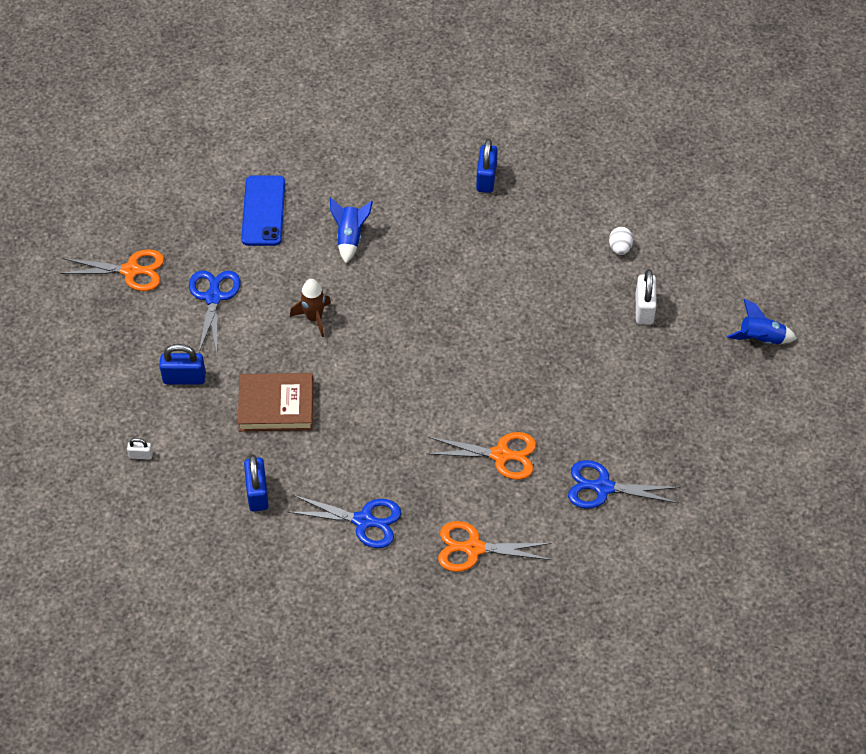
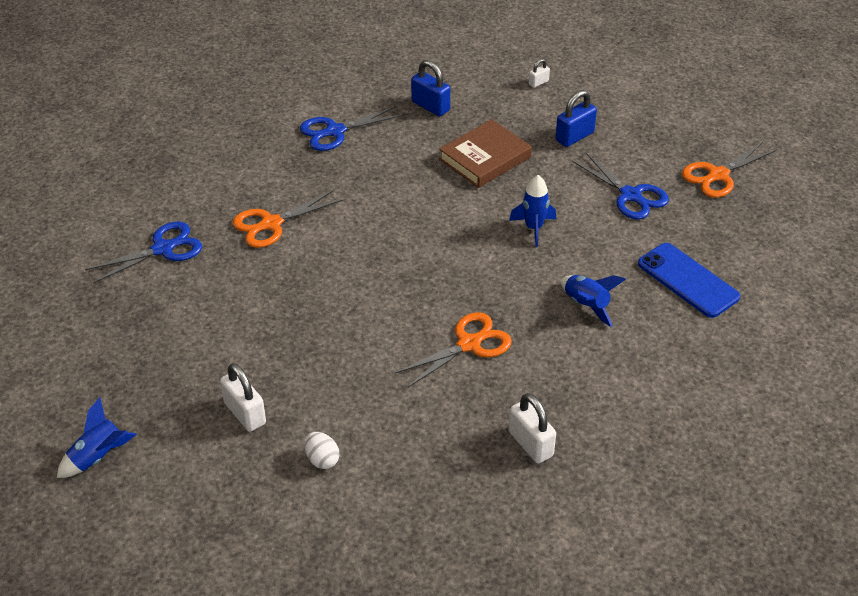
camera: 140 degrees right, 10 degrees down
brown rocket [290,279,331,337] -> blue rocket [509,175,556,247]
orange scissors [438,521,552,572] -> orange scissors moved to [395,312,512,387]
blue padlock [476,139,498,193] -> white padlock [509,393,556,463]

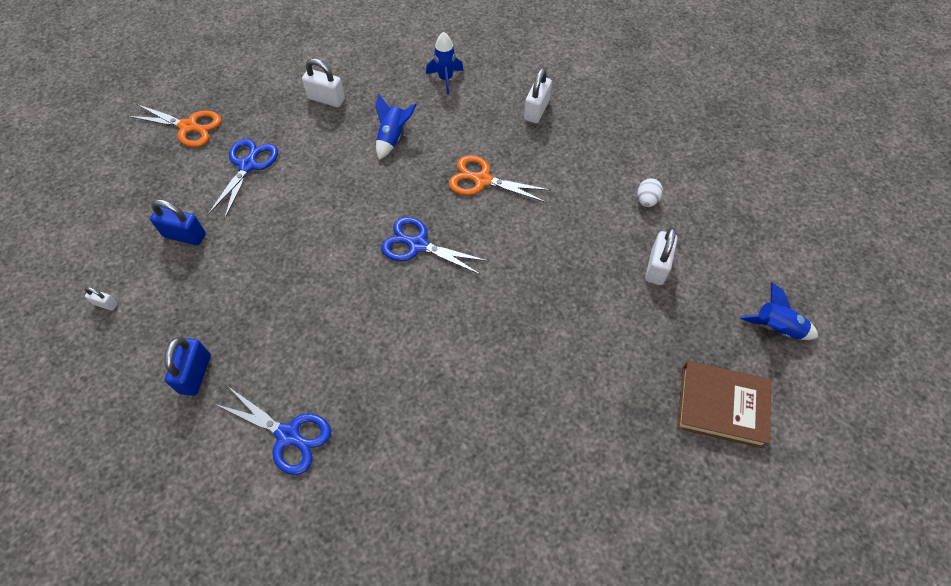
camera: 125 degrees left, 15 degrees up
blue scissors [85,221,202,283] -> blue scissors moved to [381,217,488,275]
orange scissors [233,191,343,248] -> none
brown book [439,119,532,188] -> brown book moved to [677,361,771,448]
blue rocket [509,175,556,247] -> blue rocket moved to [426,32,464,95]
blue phone [638,243,740,318] -> white padlock [302,58,345,107]

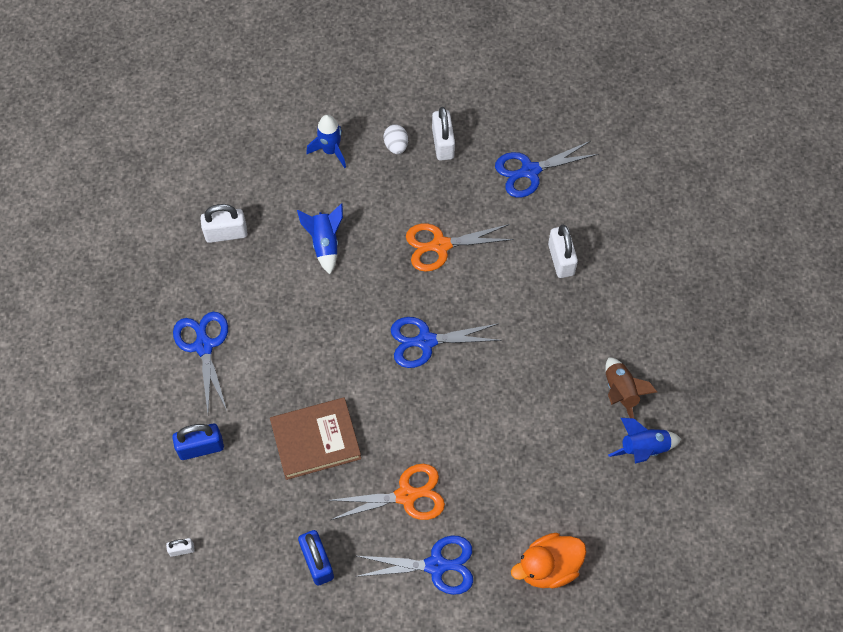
camera: 30 degrees left, 5 degrees up
orange scissors [128,104,221,147] -> orange scissors moved to [327,464,445,520]
white egg [637,178,663,207] -> white egg moved to [384,124,408,154]
white padlock [645,227,677,285] -> white padlock moved to [548,225,578,278]
brown book [677,361,771,448] -> brown book moved to [270,398,361,480]
blue rocket [740,282,818,340] -> blue rocket moved to [608,418,681,463]
none -> blue scissors [495,141,599,198]
none -> orange duck [511,533,586,588]
none -> brown rocket [606,357,657,418]

